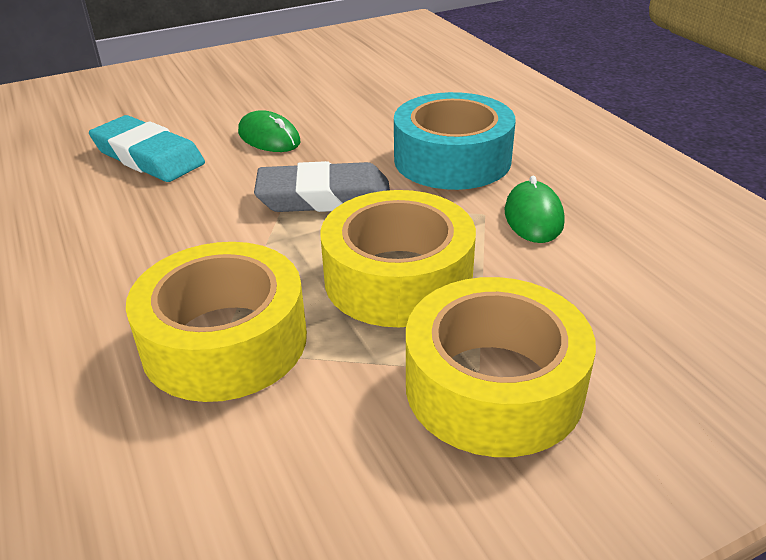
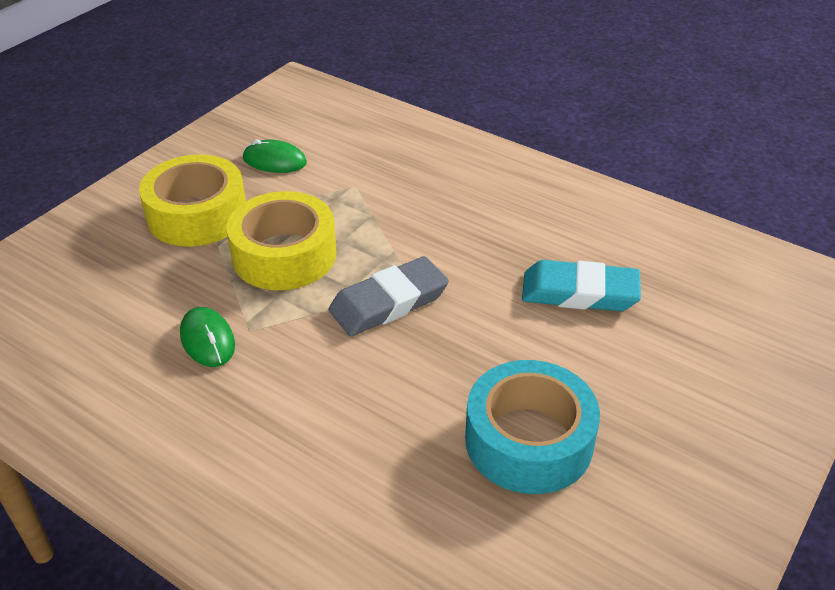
camera: 150 degrees right, 5 degrees up
yellow tape [126,242,307,402] -> none
green mouse [238,110,300,152] -> green mouse moved to [243,139,307,173]
turquoise tape [394,92,516,190] -> turquoise tape moved to [465,360,600,494]

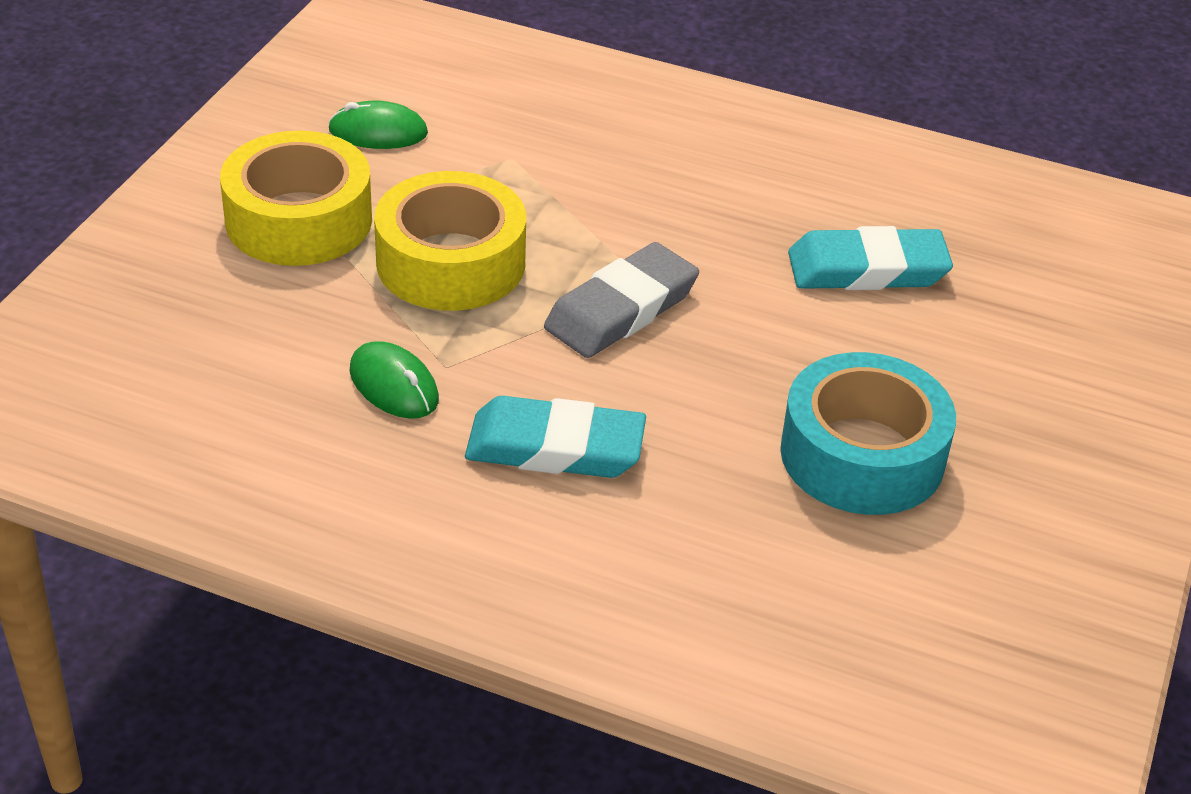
camera: 15 degrees left, 0 degrees up
none -> turquoise eraser [465,396,646,478]

